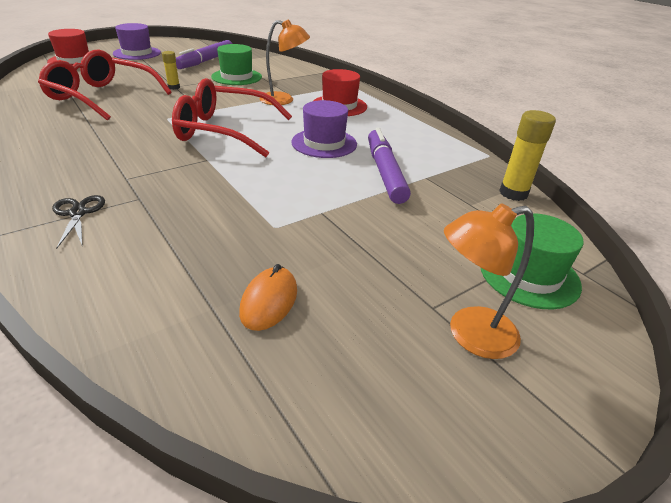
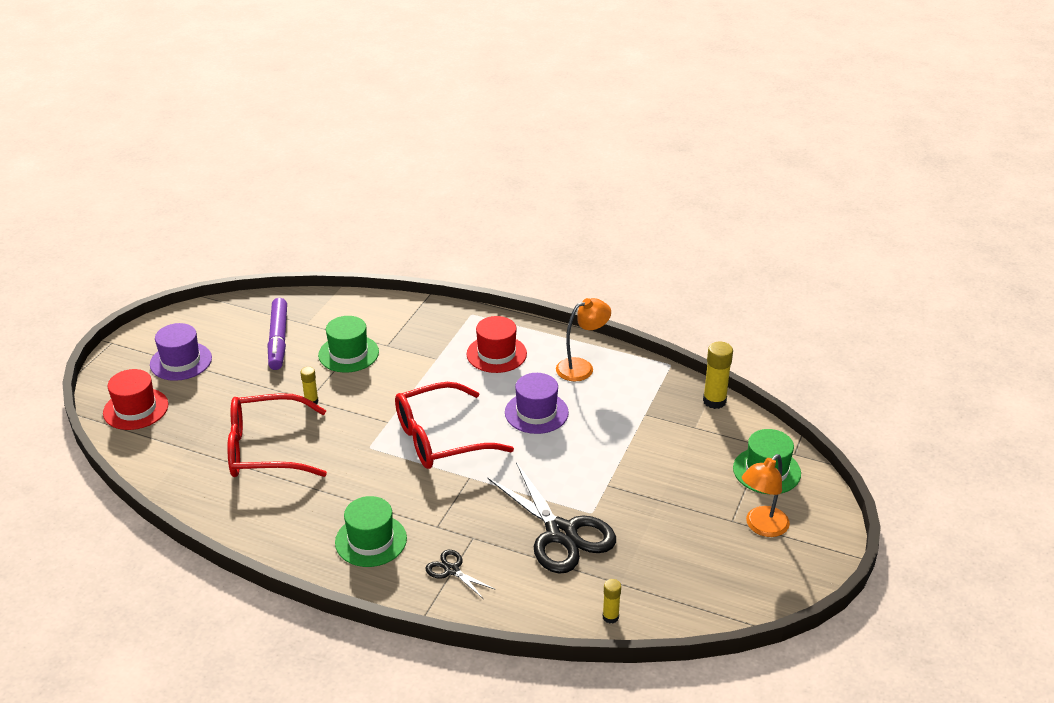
camera: 30 degrees left, 0 degrees up
orange mouse [239,264,297,331] -> none
orange lamp [260,19,310,105] -> orange lamp moved to [556,298,611,382]
purple marker [368,128,411,204] -> none
none -> green hat [335,496,407,567]
none -> black scissors [487,462,616,574]
none -> yellow glue stick [603,579,621,623]

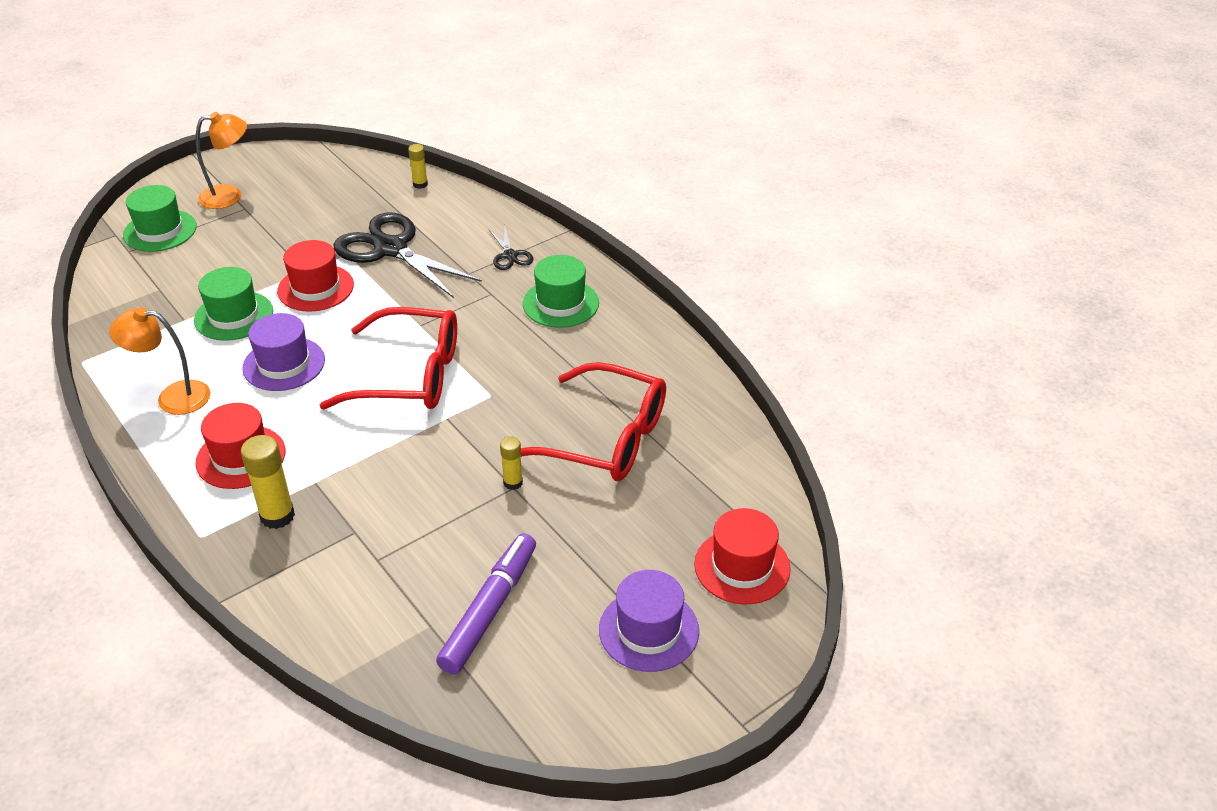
camera: 150 degrees left, 5 degrees up
green hat [318,316,379,373] -> green hat moved to [194,267,273,341]
black scissors [487,462,616,574] -> black scissors turned 45 degrees counterclockwise [334,213,482,298]
yellow glue stick [703,341,733,409] -> yellow glue stick moved to [241,435,295,529]
none -> red hat [277,240,354,311]

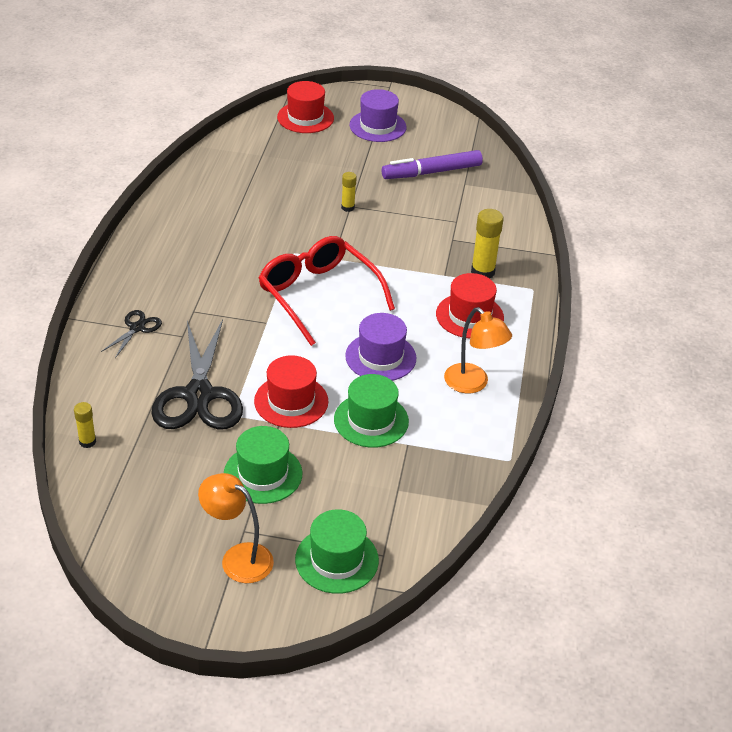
camera: 135 degrees left, 0 degrees up
red glasses [521,362,666,481] -> none
green hat [523,255,599,328] -> green hat moved to [224,426,302,504]

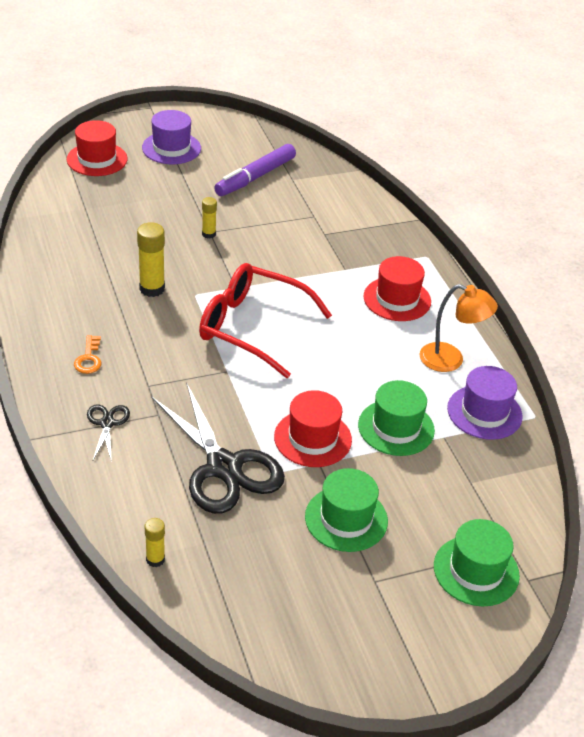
camera: 30 degrees left, 0 degrees up
orange lamp [198,473,274,583] -> none
purple hat [345,313,417,381] -> purple hat moved to [447,366,523,440]
yellow glue stick [471,209,504,279] -> yellow glue stick moved to [137,222,165,297]
none -> orange key [74,335,101,374]

